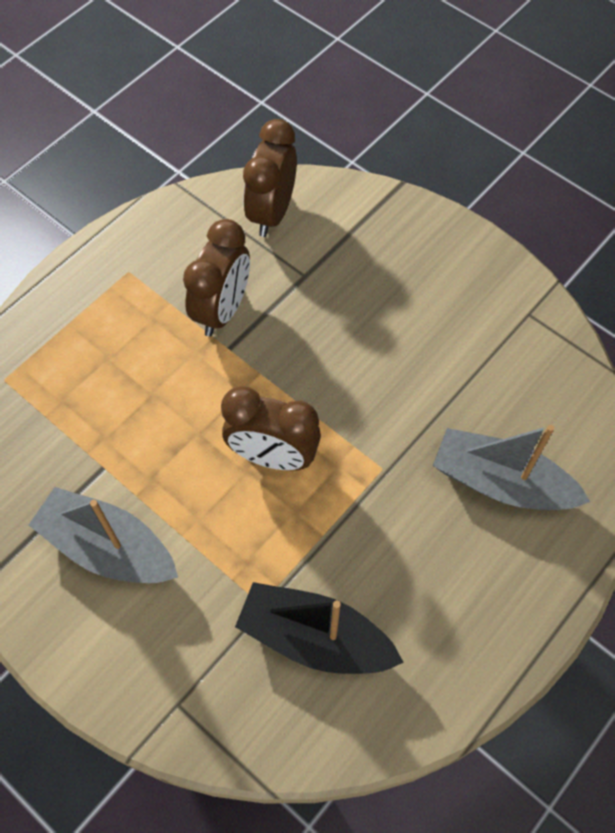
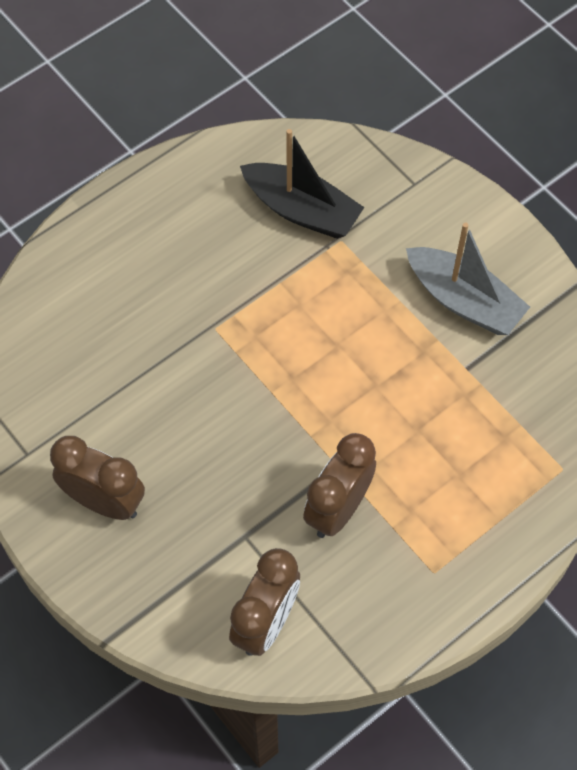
camera: 170 degrees left, 0 degrees up
brown clock [221,386,321,471] -> brown clock moved to [50,436,145,520]
grey boat [433,425,591,510] -> none

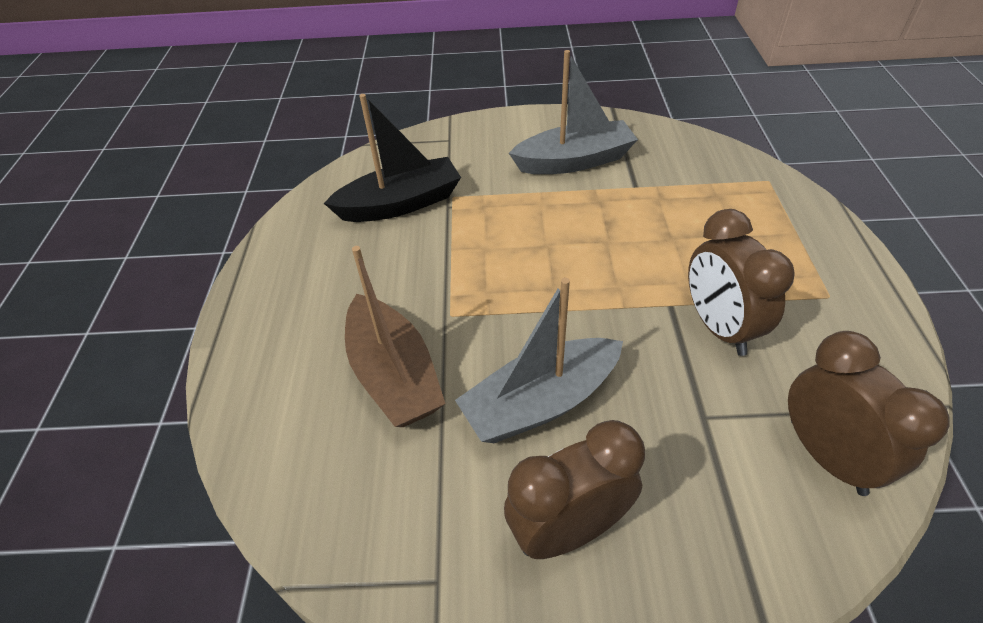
camera: 50 degrees left, 15 degrees down
none -> brown boat [345,246,445,427]
none -> grey boat [455,278,623,443]

